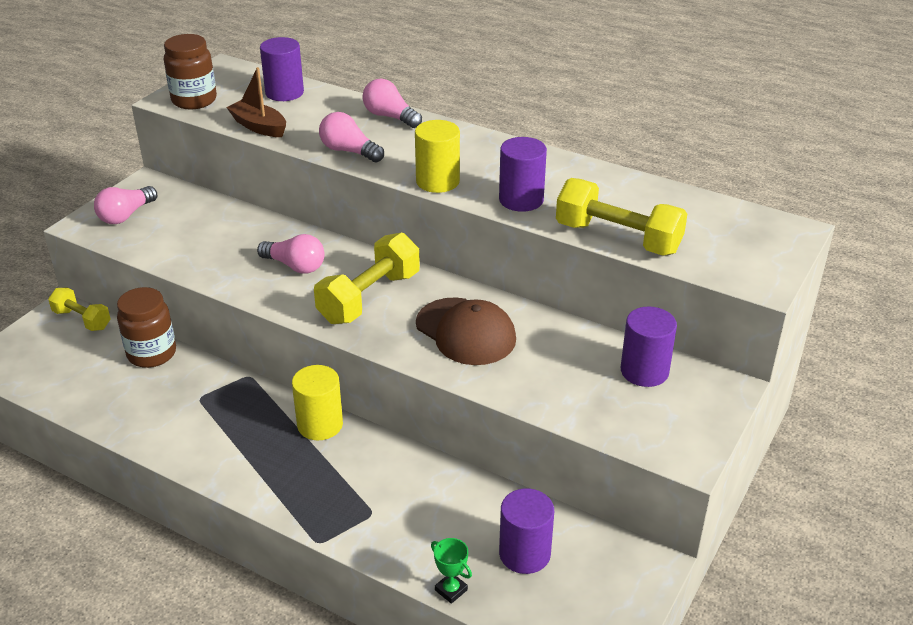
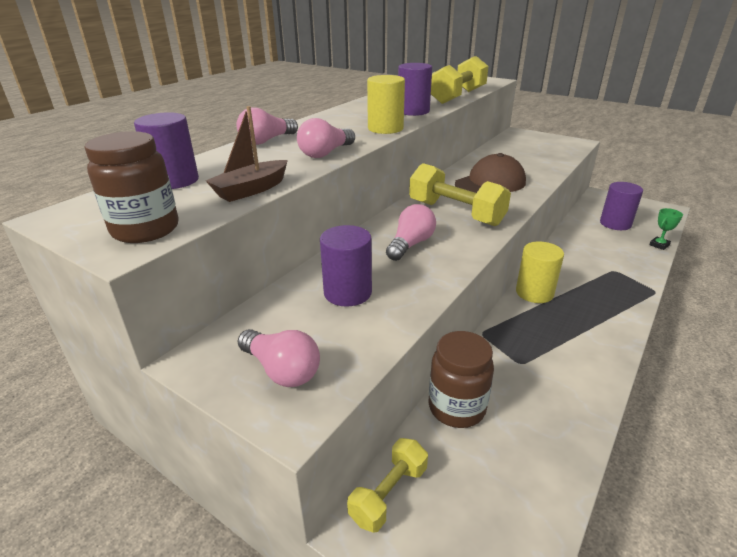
camera: 85 degrees left, 5 degrees down
purple cylinder [621,306,677,387] -> purple cylinder moved to [320,225,372,307]

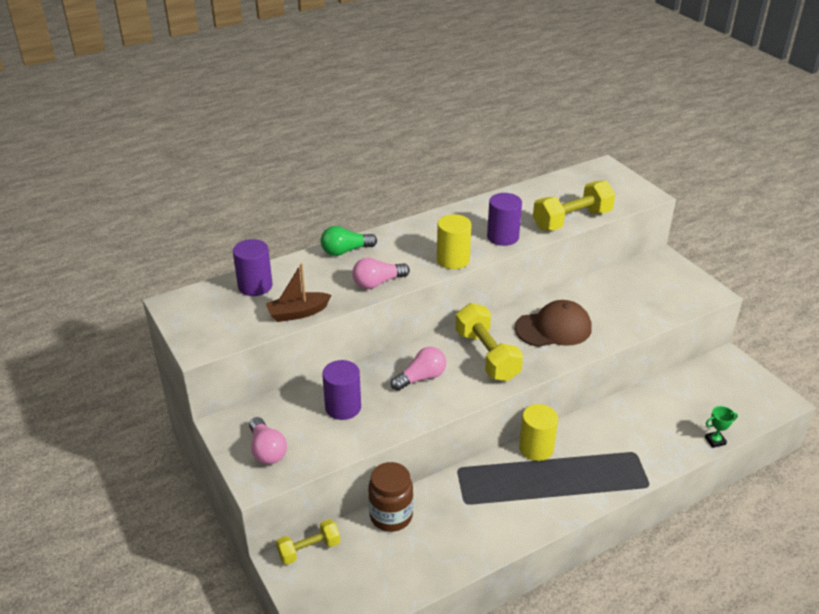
camera: 25 degrees right, 5 degrees up
brown jar [84,131,178,243] -> none
pink light bulb [236,107,298,145] -> green light bulb [321,226,377,256]
purple cylinder [600,182,643,230] -> none

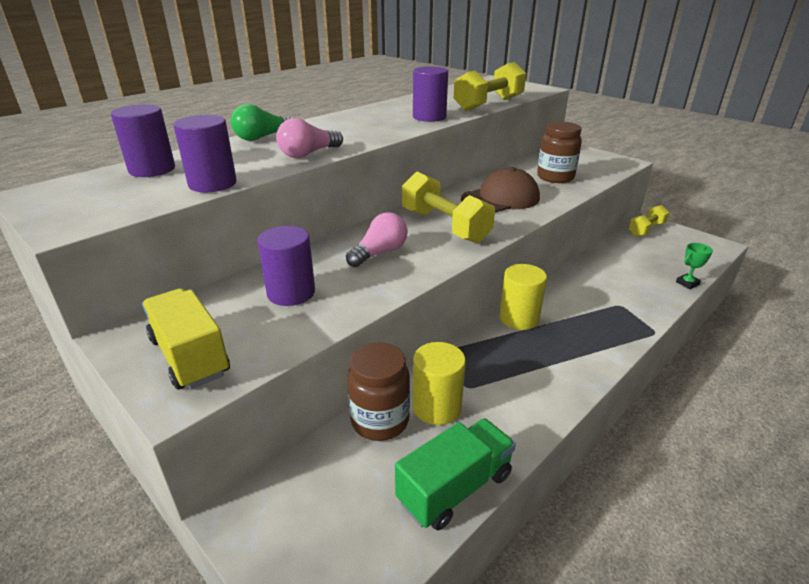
camera: 15 degrees left, 5 degrees down
pink light bulb [249,417,287,464] -> yellow truck [142,288,230,390]
brown boat [266,263,331,322] -> purple cylinder [173,115,237,192]
yellow dumbbell [276,519,340,565] -> yellow dumbbell moved to [629,205,669,237]
yellow cylinder [437,214,472,269] -> yellow cylinder moved to [413,342,466,425]
none -> green truck [395,418,516,530]
none -> brown jar [537,122,582,183]

